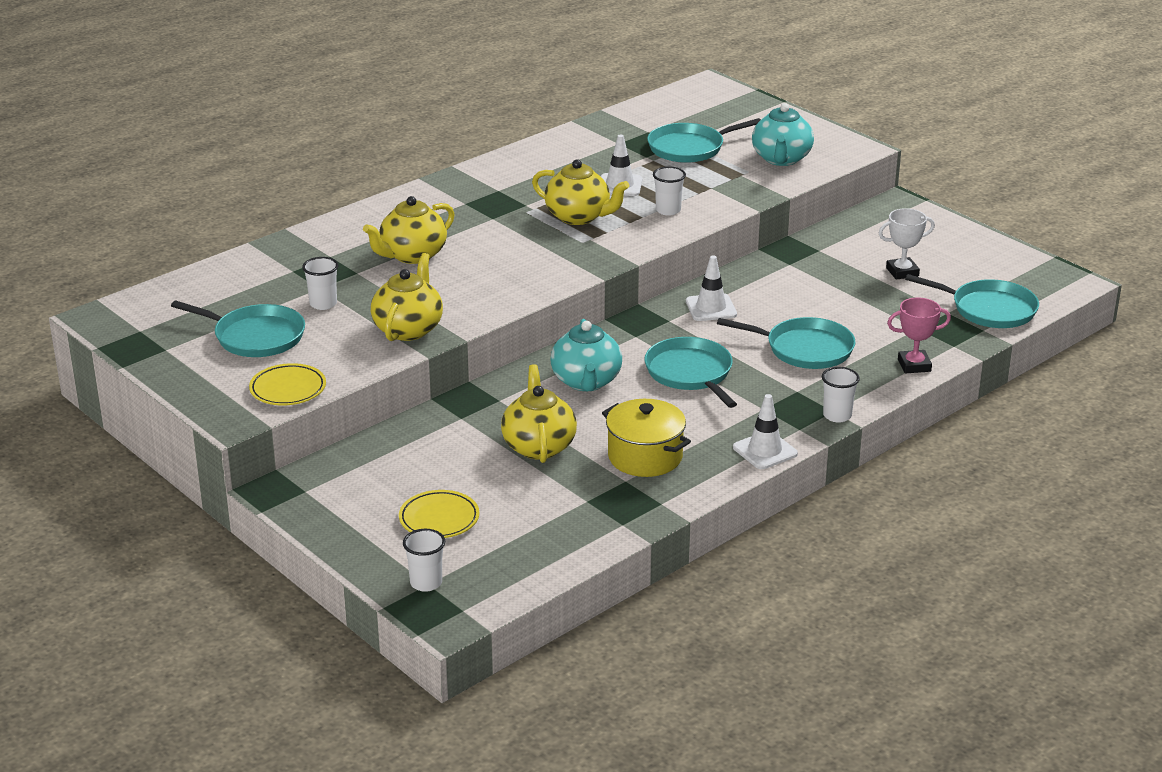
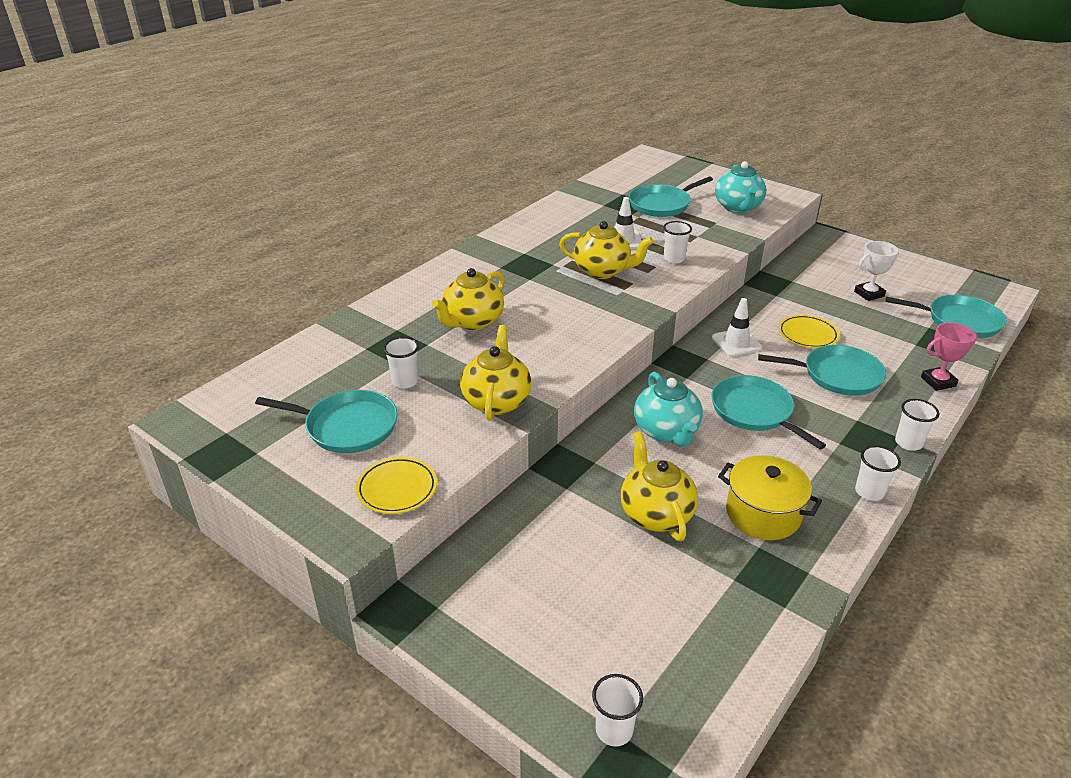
camera: 10 degrees left, 5 degrees up
yellow plate [399,490,479,538] -> yellow plate moved to [778,315,839,348]
white traffic cone [733,394,798,469] -> white cup [855,445,901,501]

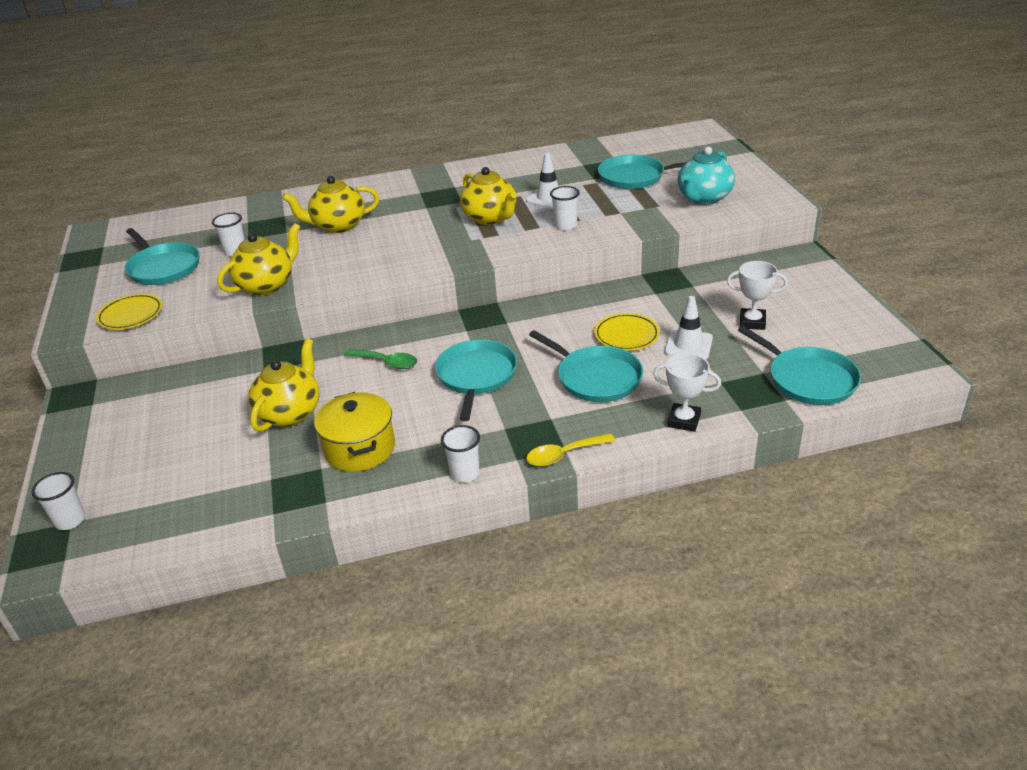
camera: 40 degrees right, 0 degrees up
turquoise teapot [634,372,703,447] -> green spoon [344,349,417,369]
white traffic cone [712,298,762,357] -> white traffic cone moved to [664,296,713,359]
white cup [895,399,939,451] -> yellow spoon [526,433,615,466]
pink trophy [921,322,978,391] -> white trophy [653,353,721,432]

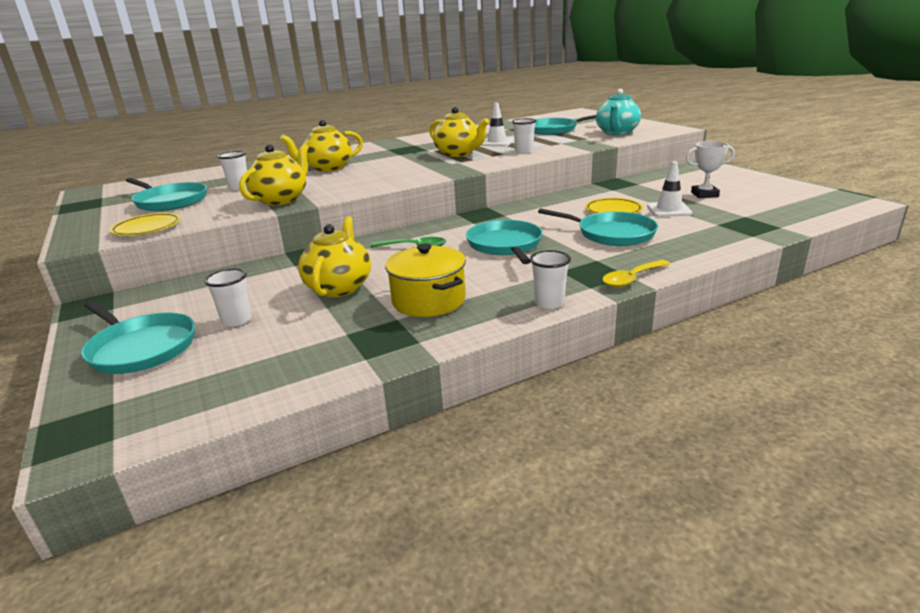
camera: 15 degrees left, 10 degrees down
white cup [31,472,85,530] -> white cup moved to [204,268,252,327]
white trophy [653,353,721,432] -> none
turquoise pan [738,326,861,405] -> turquoise pan moved to [81,301,195,374]

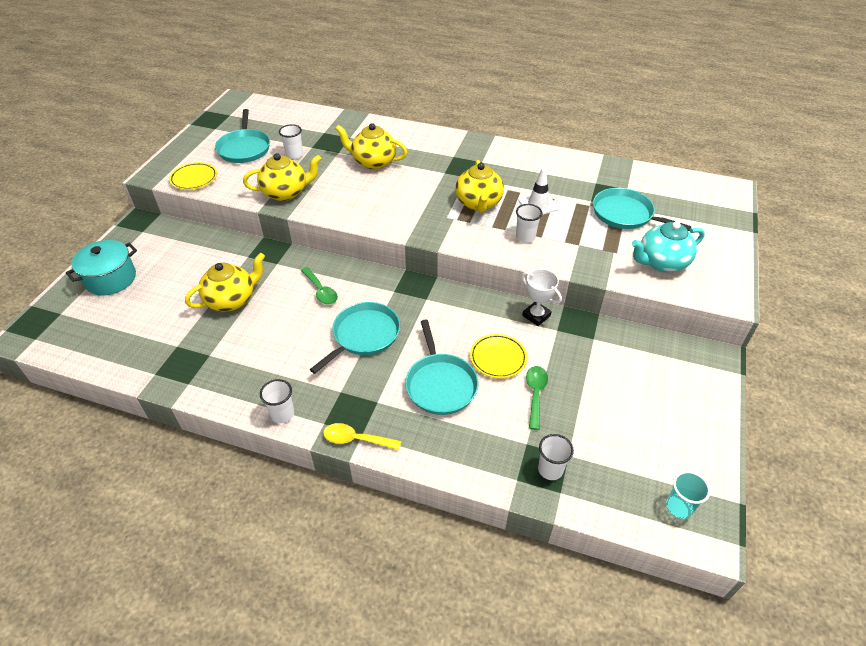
camera: 45 degrees right, 20 degrees up
turquoise pan [81,301,195,374] -> turquoise pot [66,240,137,296]
white cup [204,268,252,327] -> white cup moved to [538,434,574,480]
yellow pot [385,244,466,317] -> none
white traffic cone [647,161,692,217] -> green spoon [526,366,548,430]
white trophy [686,141,735,198] -> white trophy moved to [522,269,562,326]
none -> turquoise cup [666,471,710,519]

